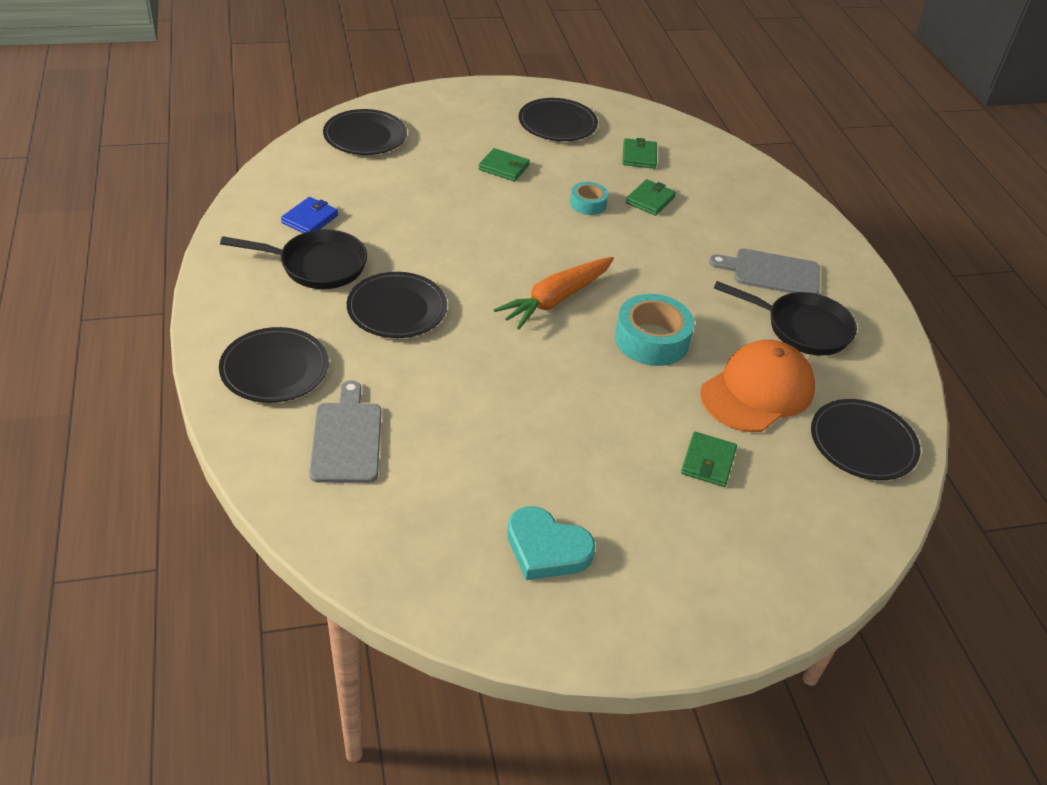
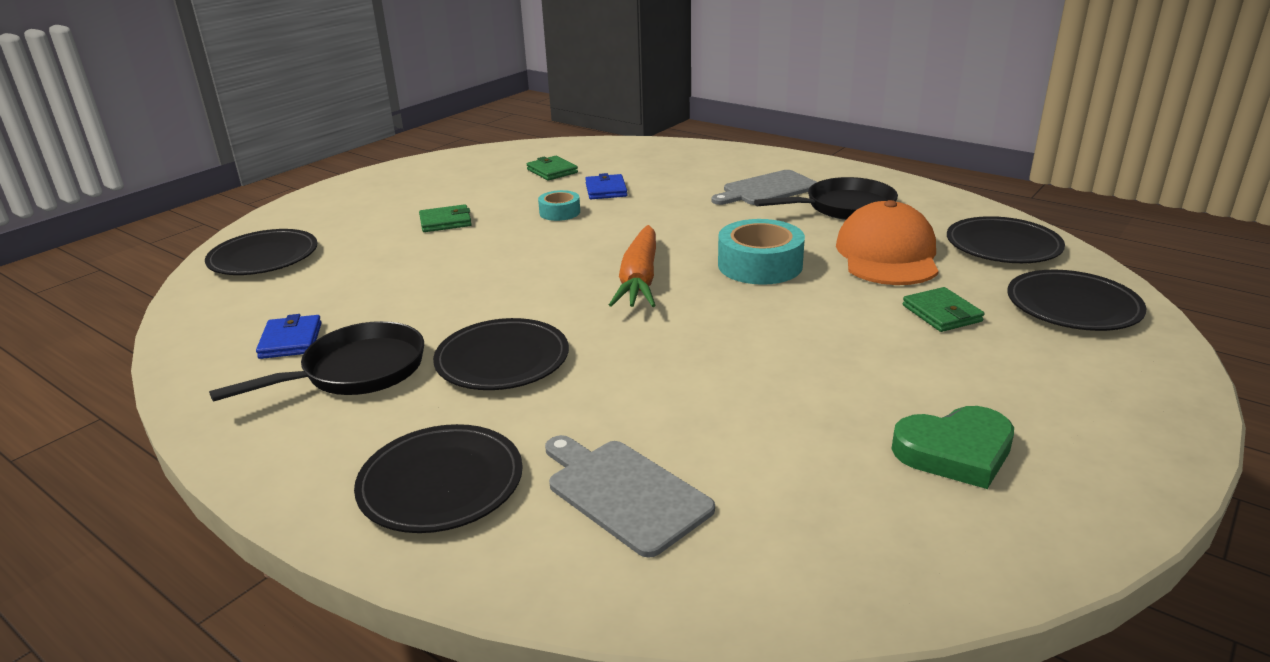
camera: 35 degrees left, 15 degrees down
turquoise heart [507,506,595,580] -> green heart [892,406,1014,489]
black plate [519,98,598,141] -> black plate moved to [1007,270,1147,331]
green wallet [626,179,676,216] -> blue wallet [585,173,627,199]

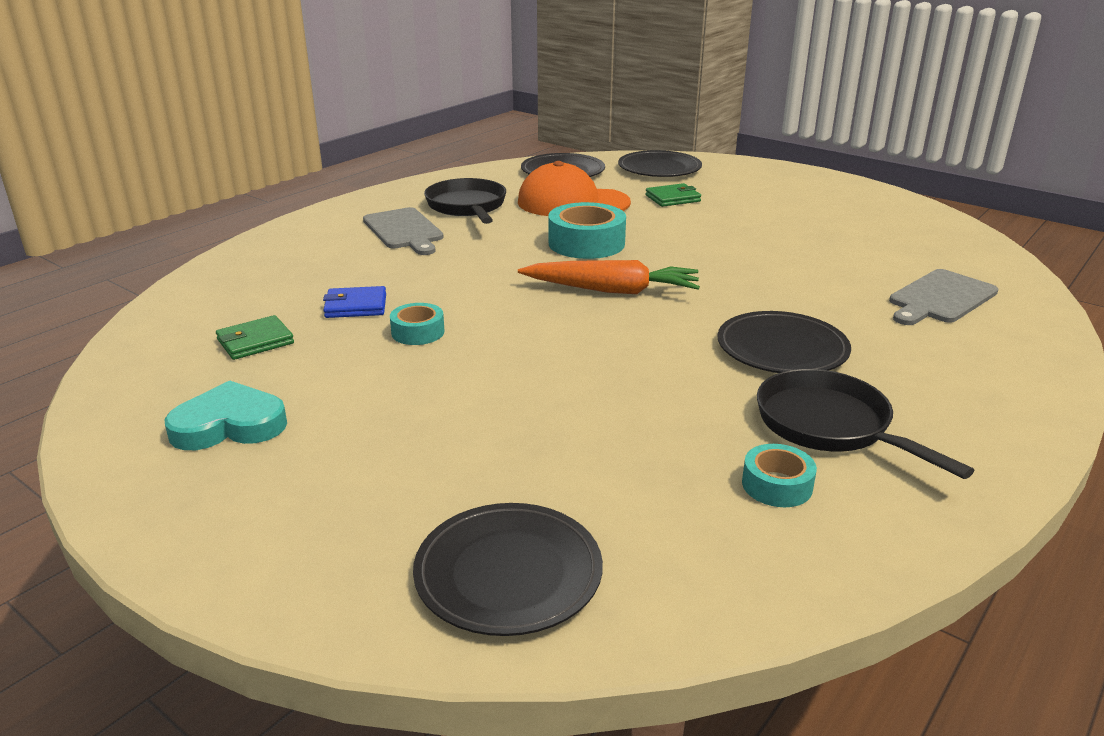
camera: 90 degrees left, 0 degrees up
blue wallet [256,314,322,359] -> turquoise tape [742,444,817,507]
black plate [354,424,523,533] -> none
green wallet [419,204,472,232] -> none
green heart [892,406,1014,489] -> none
none -> turquoise heart [164,380,287,450]

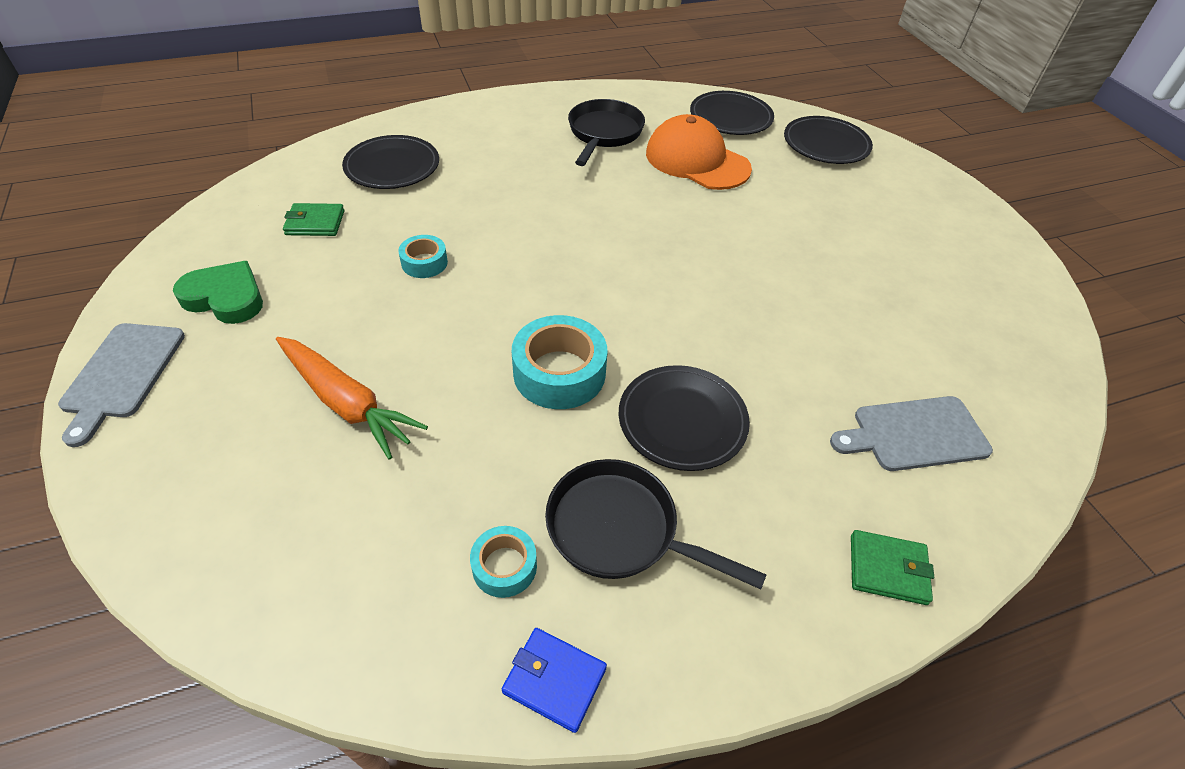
camera: 30 degrees right, 20 degrees up
turquoise heart [164,380,287,450] -> green heart [173,261,263,324]
blue wallet [323,286,386,318] -> blue wallet moved to [502,628,607,733]
grey cutting board [363,207,444,255] -> grey cutting board moved to [58,323,185,447]
black plate [413,503,603,636] -> black plate moved to [342,135,439,189]
orange carrot [518,260,700,294] -> orange carrot moved to [276,337,428,460]
turquoise tape [549,202,626,259] -> turquoise tape moved to [512,315,608,409]
green wallet [645,183,701,207] -> green wallet moved to [851,530,934,605]
black pan [757,369,974,479] -> black pan turned 60 degrees counterclockwise [545,459,766,589]

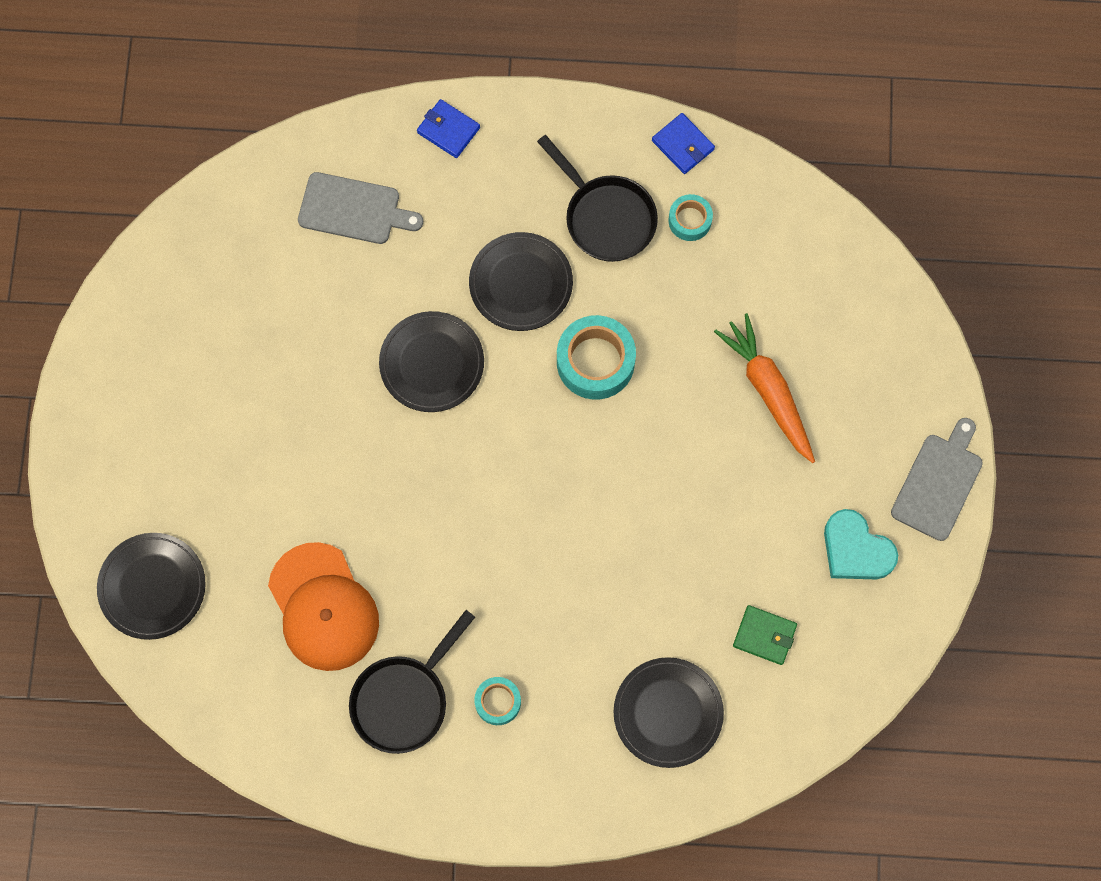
camera: 155 degrees left, 25 degrees up
green heart [173,261,263,324] -> turquoise heart [824,509,898,579]
turquoise tape [398,235,448,278] -> turquoise tape moved to [474,677,521,725]
black plate [690,91,774,135] -> black plate moved to [379,311,484,412]
green wallet [851,530,934,605] -> blue wallet [417,99,480,158]

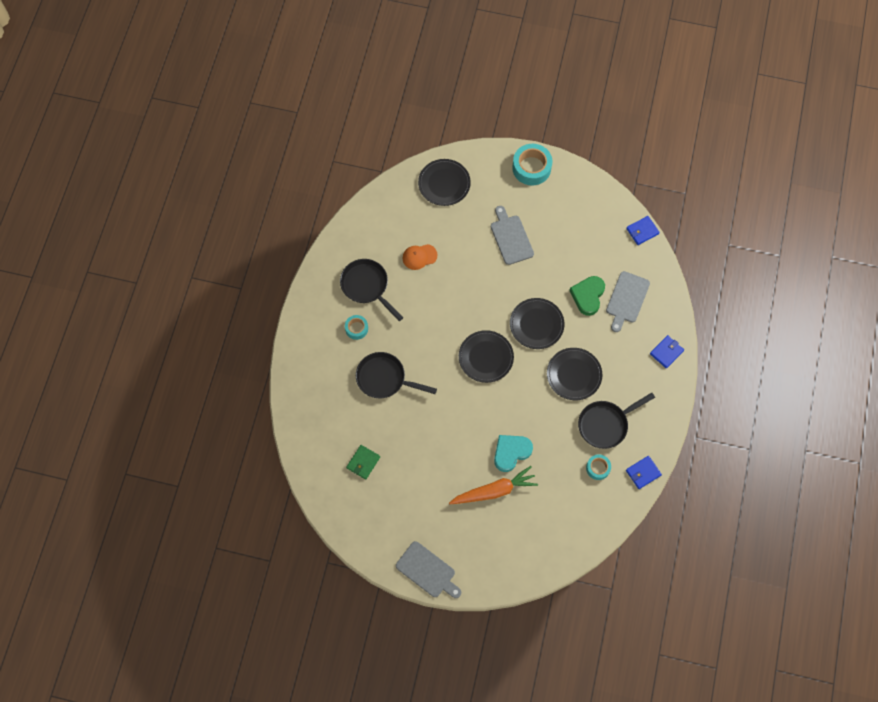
camera: 100 degrees right, 5 degrees down
orange cap [268,542,379,671] -> orange cap [402,244,437,270], size x0.54
turquoise tape [557,315,636,400] -> turquoise tape moved to [512,144,553,186]
black plate [614,657,724,768] -> black plate moved to [459,330,514,383]
turquoise heart [824,509,898,579] -> turquoise heart moved to [494,435,533,472]
none -> black pan [356,352,437,399]
none -> grey cutting board [491,206,534,265]
none -> green heart [569,276,605,316]
none -> blue wallet [626,216,660,245]

